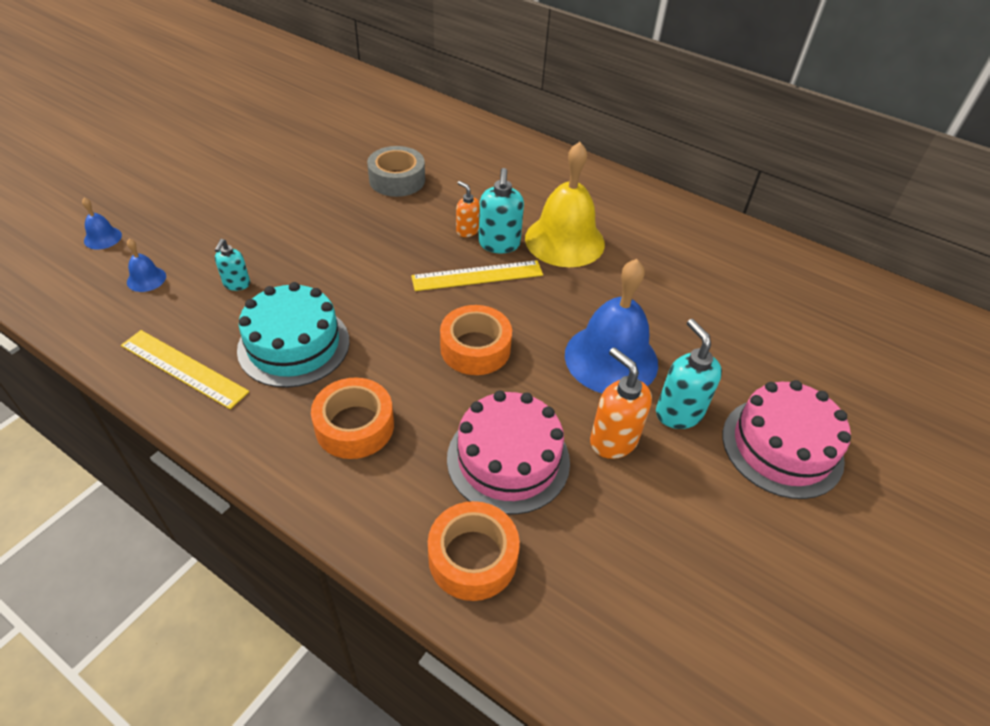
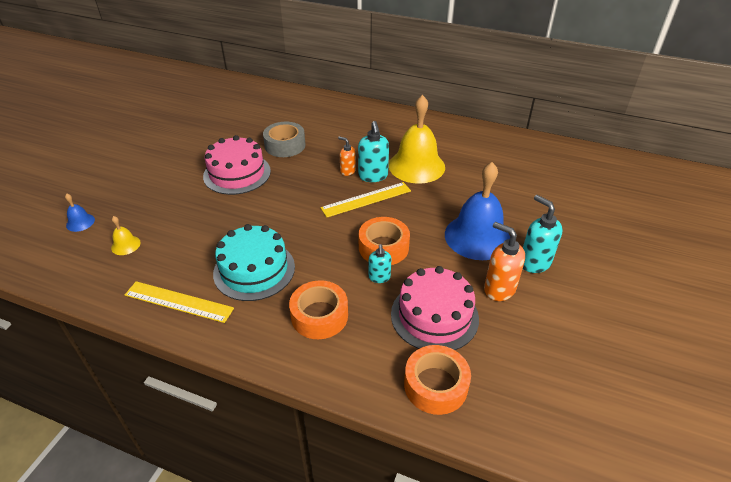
camera: 10 degrees left, 5 degrees down
blue bell [127,239,166,292] -> yellow bell [111,216,141,255]
turquoise soap dispenser [215,239,250,291] -> turquoise soap dispenser moved to [369,244,391,283]
pink cake [723,380,851,499] -> pink cake moved to [203,135,271,195]

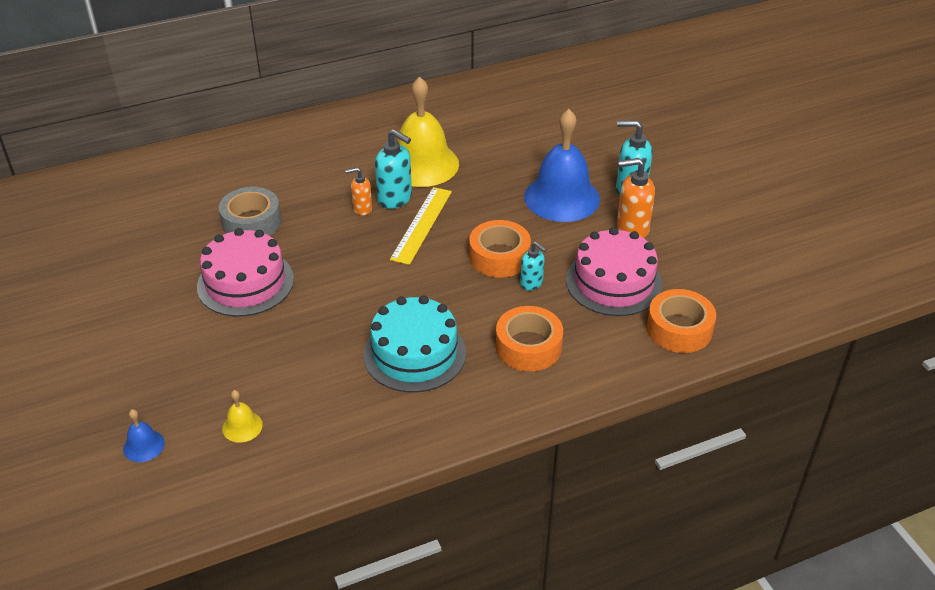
camera: 45 degrees left, 0 degrees up
yellow ruler [125,281,234,323] -> none

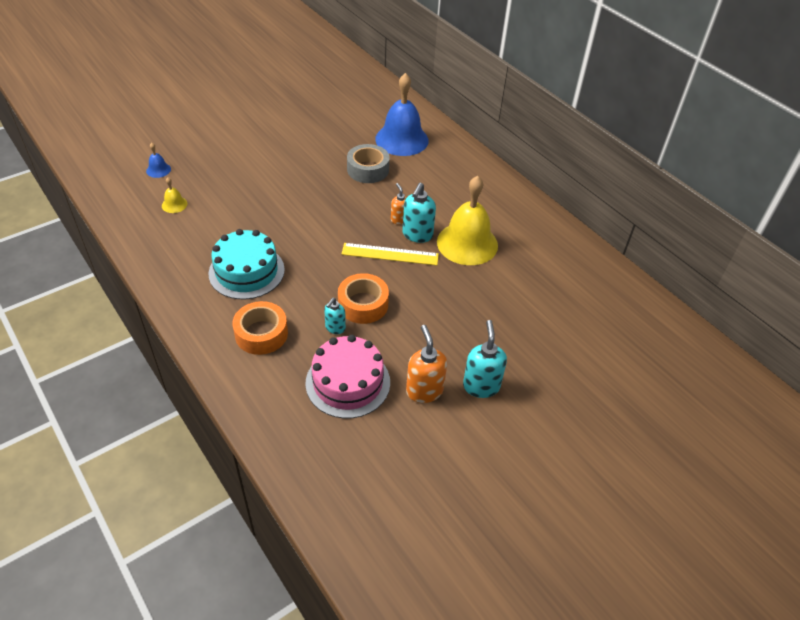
camera: 75 degrees right, 5 degrees up
pink cake [197,228,294,317] -> none
blue bell [524,109,600,222] -> blue bell moved to [375,73,429,156]
orange tape [647,289,716,353] -> none

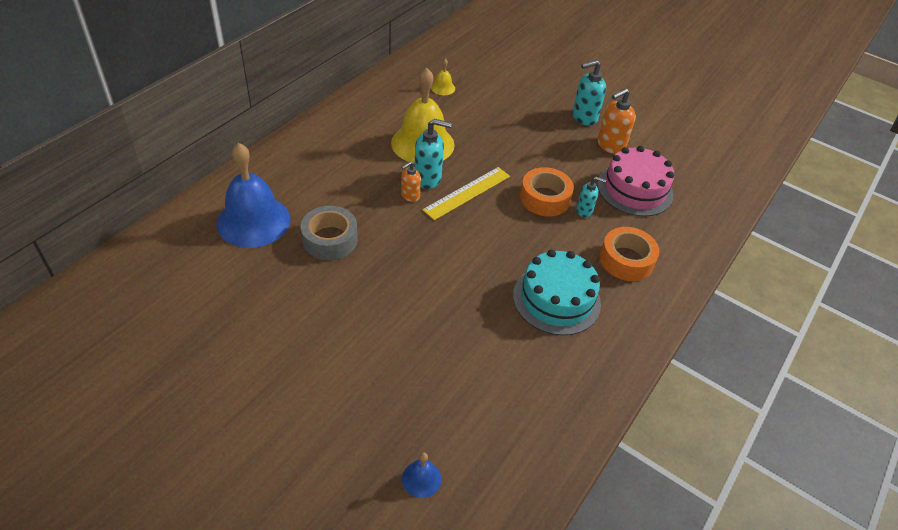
camera: 110 degrees left, 0 degrees up
yellow bell [162,177,187,213] -> yellow bell moved to [431,59,455,95]
yellow ruler [342,243,439,265] -> yellow ruler turned 60 degrees clockwise [422,167,510,220]

